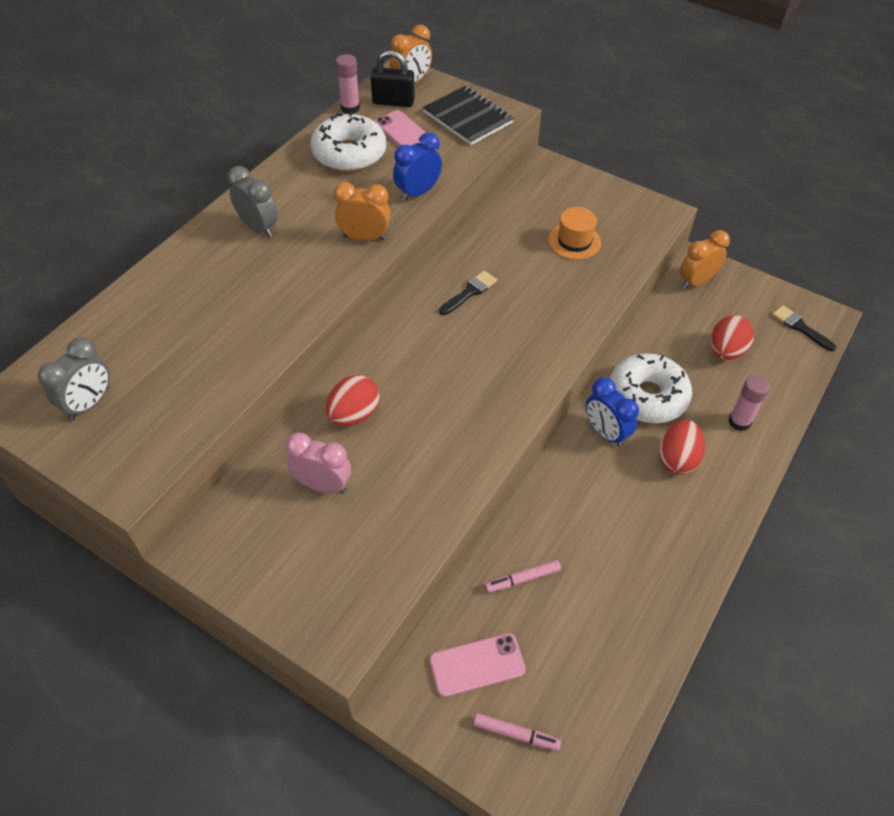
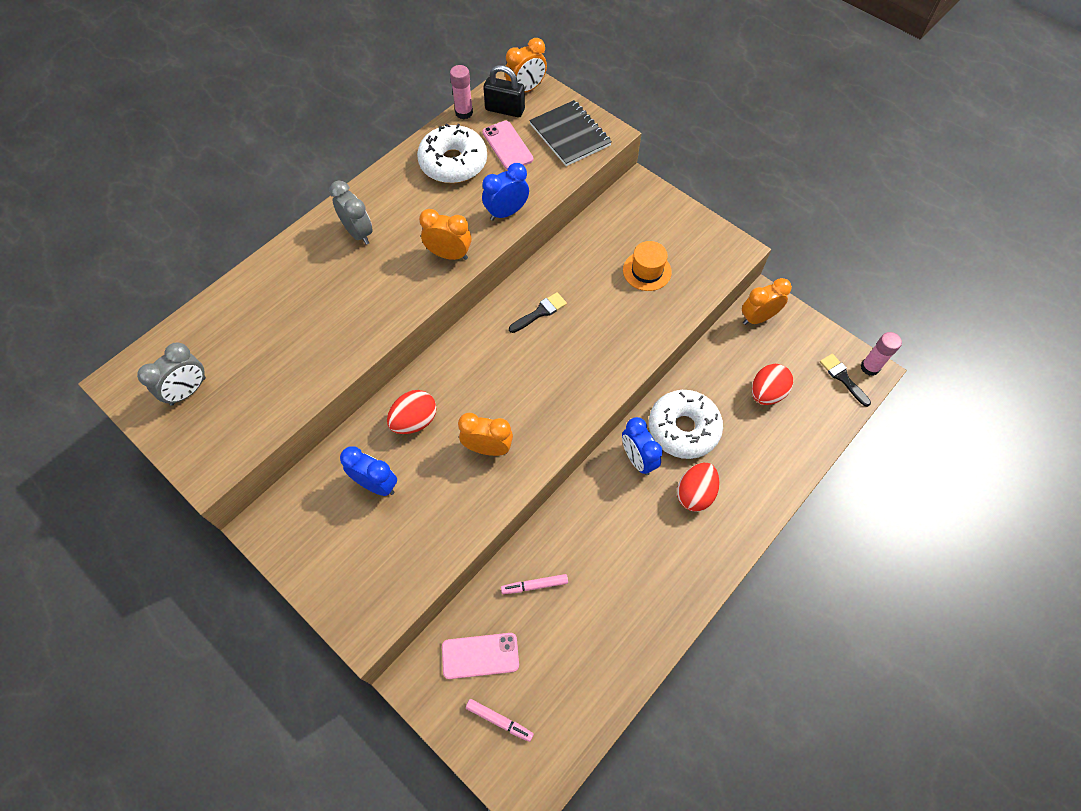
camera: 10 degrees right, 10 degrees up
pink clock [285,432,351,493] -> blue clock [340,446,397,496]
pink glue stick [728,375,770,431] -> pink glue stick moved to [860,332,902,376]
none -> orange clock [458,413,513,456]

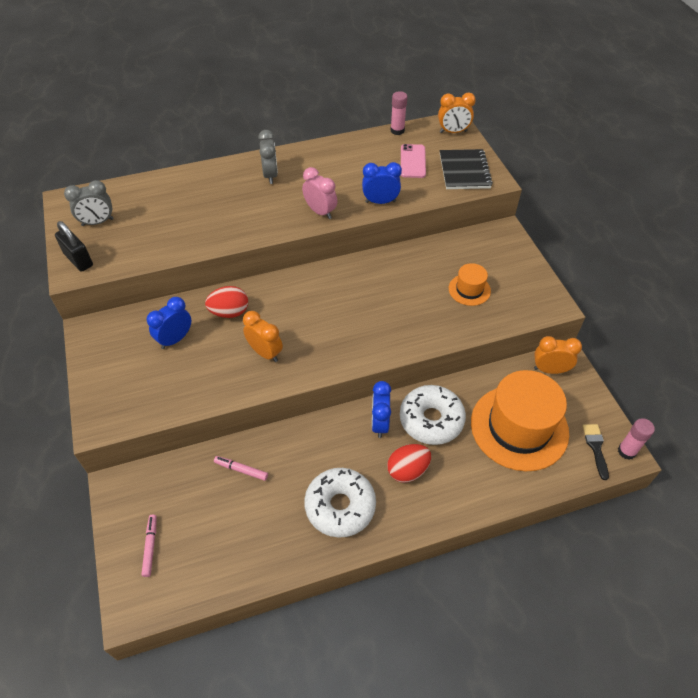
camera: 30 degrees right, 10 degrees down
blue clock [340,446,397,496] -> blue clock turned 105 degrees counterclockwise [146,297,191,349]
white donut [417,124,487,183] -> white donut moved to [304,468,376,538]
orange clock [419,209,471,260] -> pink clock [302,167,337,219]
pink phone [442,633,519,679] -> none
pink marker [466,699,534,742] -> pink marker turned 150 degrees counterclockwise [141,515,157,577]
black padlock [483,65,525,117] -> black padlock moved to [55,221,93,272]
black brush [509,292,567,333] -> none
red egg [752,364,793,405] -> orange hat [471,370,569,471]

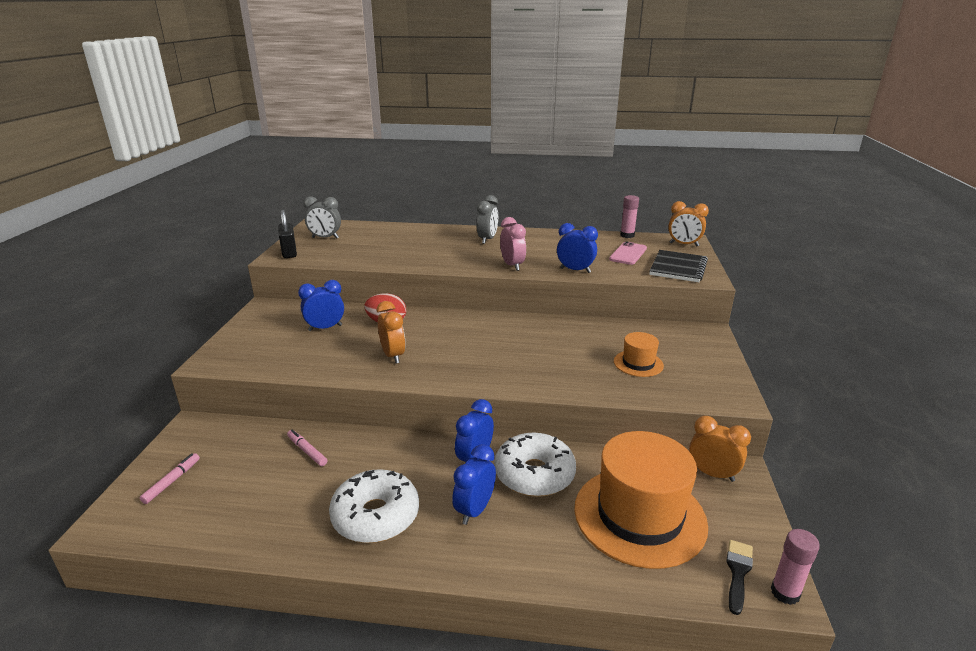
camera: 25 degrees right, 25 degrees down
red egg [387,444,431,483] -> blue clock [452,444,496,525]

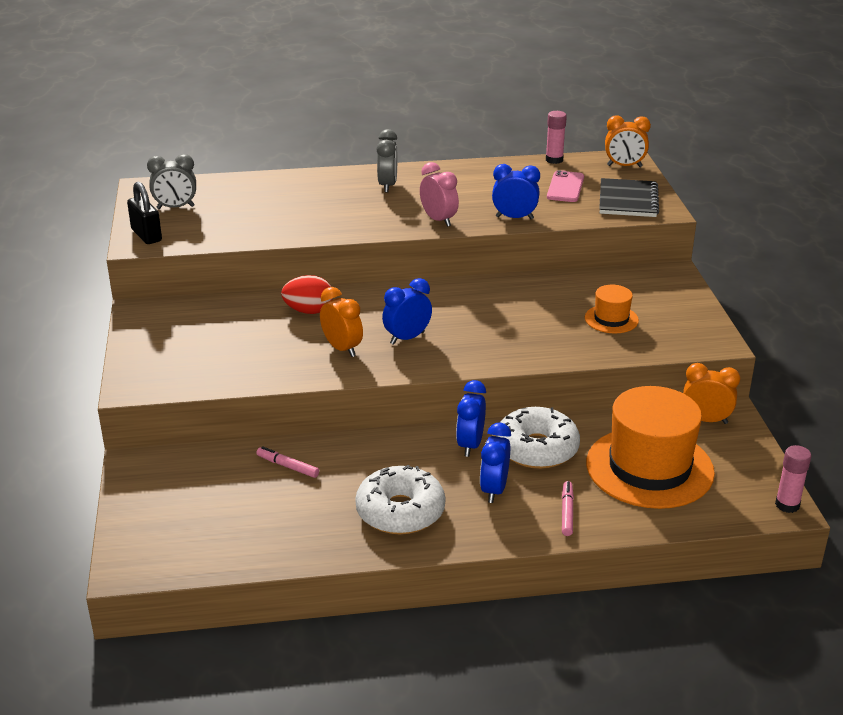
camera: 15 degrees left, 5 degrees up
pink marker [140,453,200,504] -> pink marker moved to [562,481,574,536]
blue clock [298,280,344,331] -> blue clock moved to [382,278,432,345]
black brush [726,540,753,615] -> none

